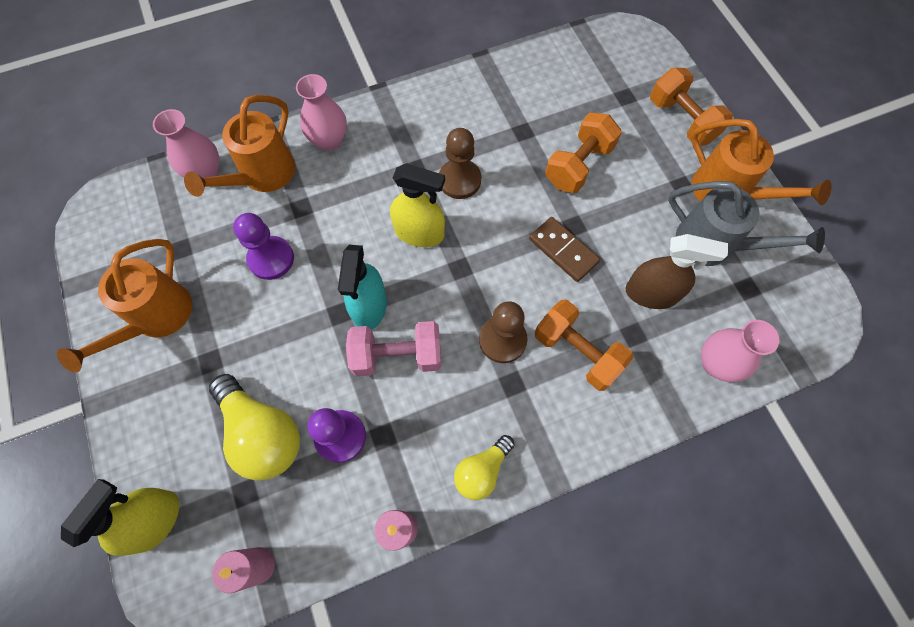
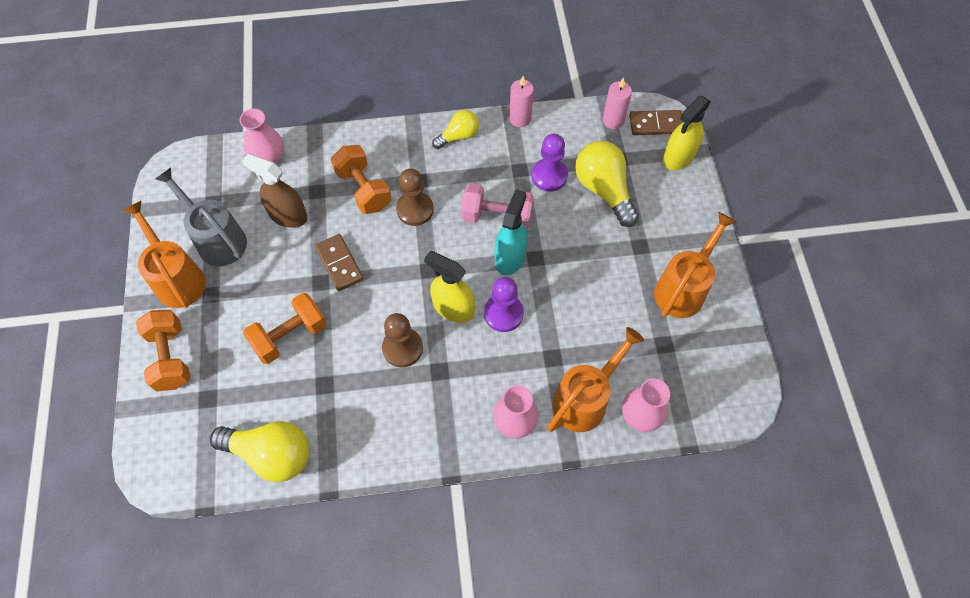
camera: 165 degrees left, 5 degrees down
purple pawn [233,213,294,280] -> purple pawn moved to [484,277,524,332]
none -> yellow light bulb [210,421,310,482]
none -> brown domino [629,110,683,135]

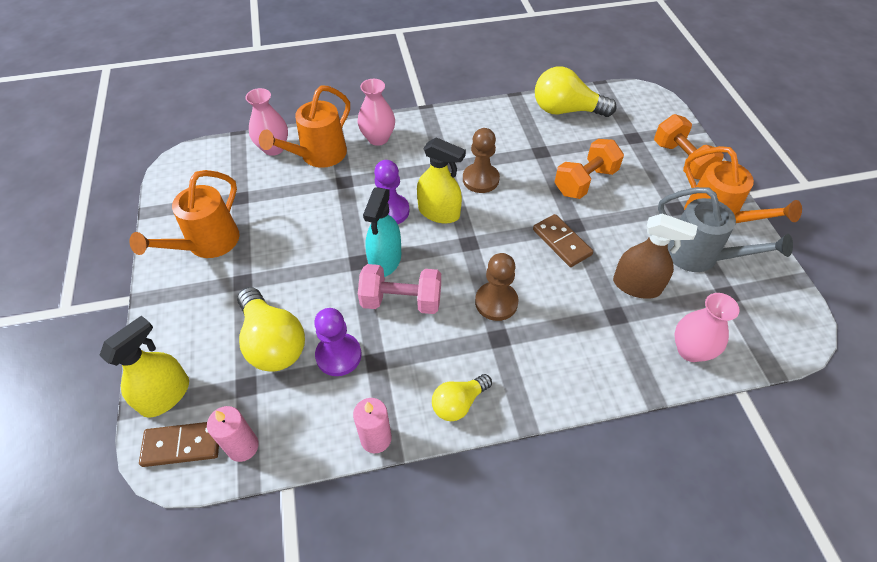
camera: 175 degrees right, 10 degrees down
orange dumbbell [331,145,391,214] -> none

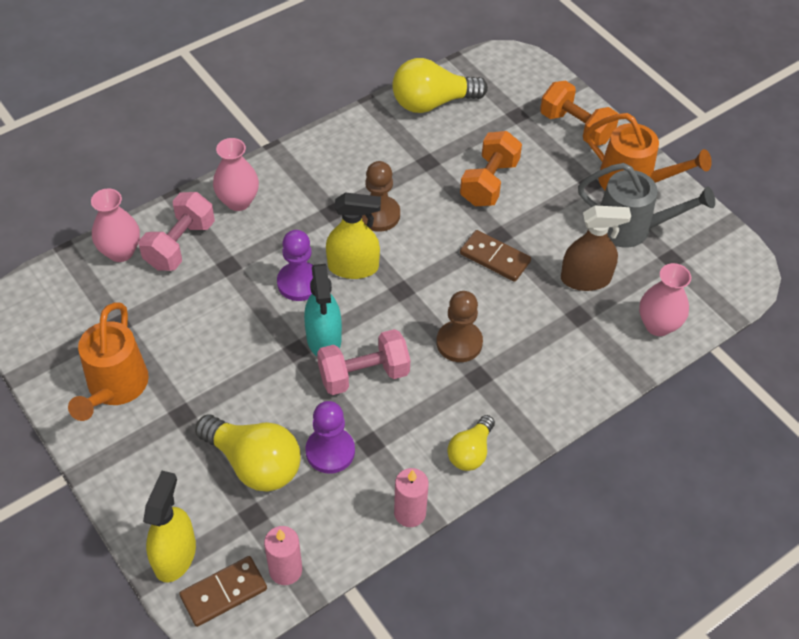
camera: 25 degrees left, 0 degrees up
orange watering can [259,85,350,168] -> pink dumbbell [139,192,215,271]

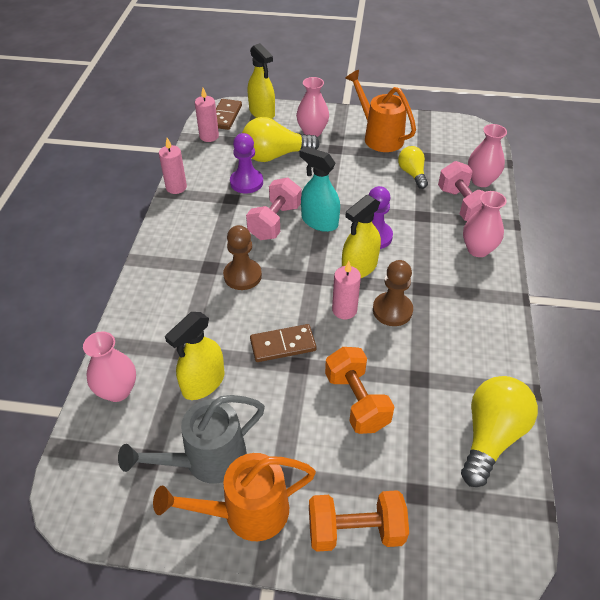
camera: 135 degrees right, 5 degrees down
yellow light bulb [447,415,495,471] -> yellow light bulb moved to [398,146,428,189]
brown spray bottle [561,205,631,291] -> yellow spray bottle [165,312,224,400]
none -> pink vase [296,77,329,137]
none -> pink candle [332,261,361,319]

